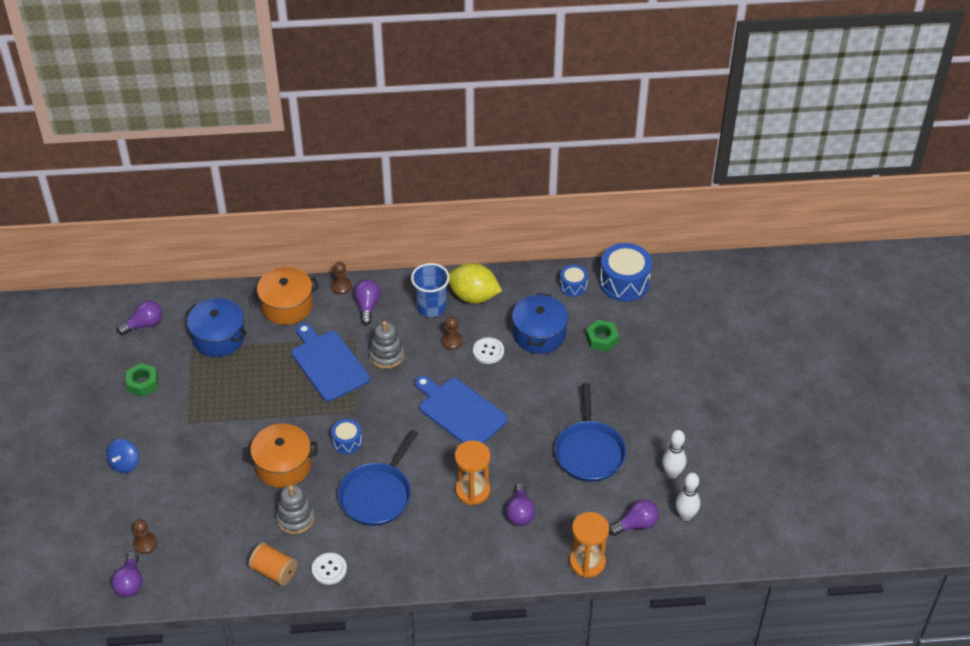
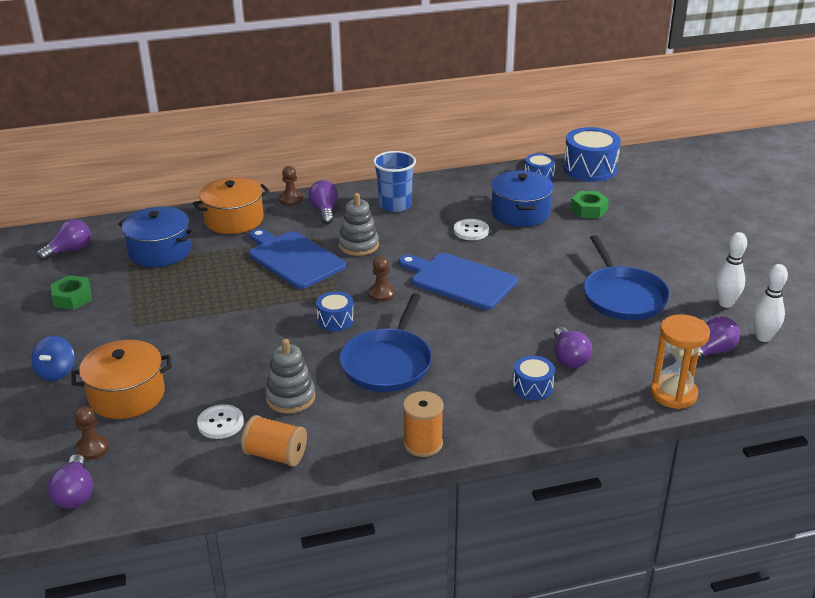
camera: 10 degrees left, 15 degrees down
orange pot [245,424,318,488] -> orange pot moved to [71,340,172,419]
white button [312,553,347,585] -> white button moved to [197,404,244,439]
brown pawn [441,317,463,350] -> brown pawn moved to [368,256,395,302]
yellow lemon [448,263,502,304] -> none
orange hourglass [455,440,491,505] -> none
none -> orange spool [403,391,444,457]
none -> blue drum [513,356,555,400]

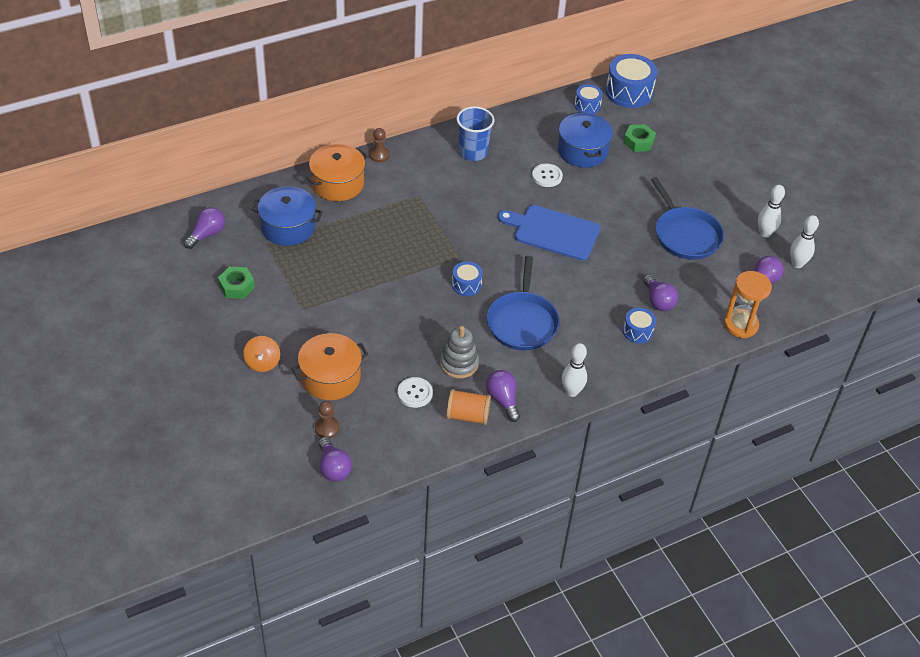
camera: 15 degrees left, 15 degrees up
blue spinning top [31,336,75,381] -> orange spinning top [243,336,280,372]
blue cutting board [249,229,346,289] -> none
purple light bulb [308,180,338,224] -> purple light bulb moved to [486,370,520,422]
grey stacking toy [338,193,379,256] -> none
brown pawn [368,256,395,302] -> none
orange spool [403,391,444,457] -> white bowling pin [562,343,587,397]

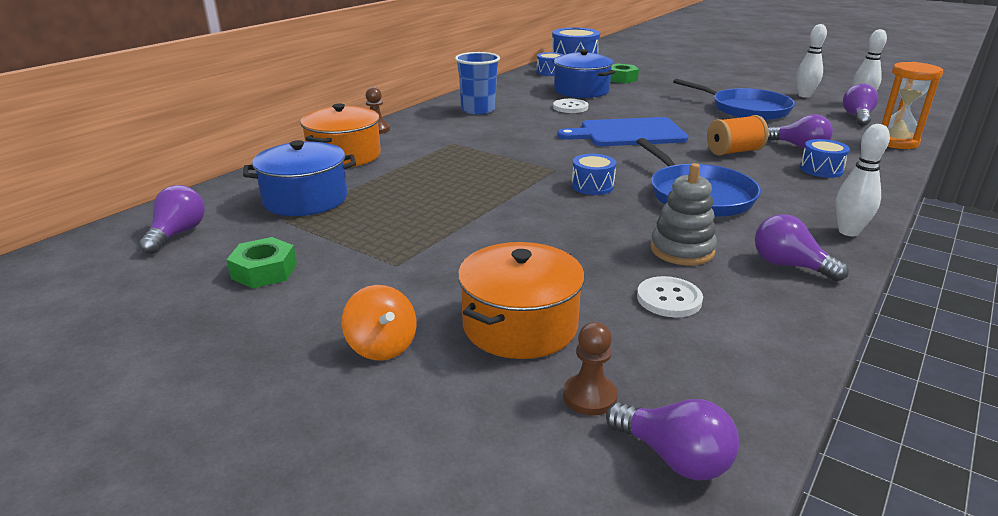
camera: 25 degrees left, 20 degrees down
orange spool [446,389,491,425] -> orange spool moved to [707,115,769,156]

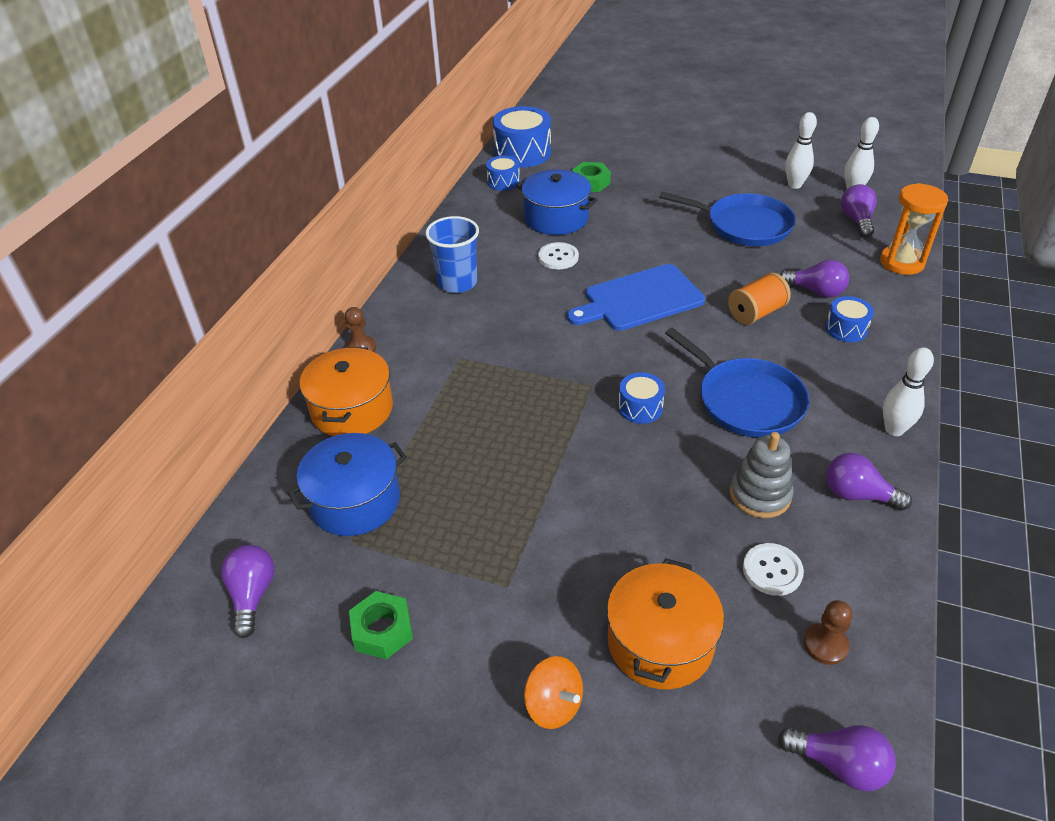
camera: 15 degrees left, 15 degrees up
brown pawn [563,322,618,416] -> brown pawn moved to [804,600,853,665]

